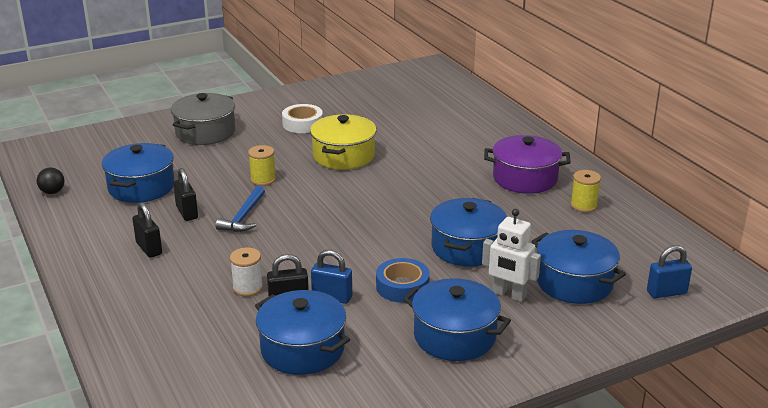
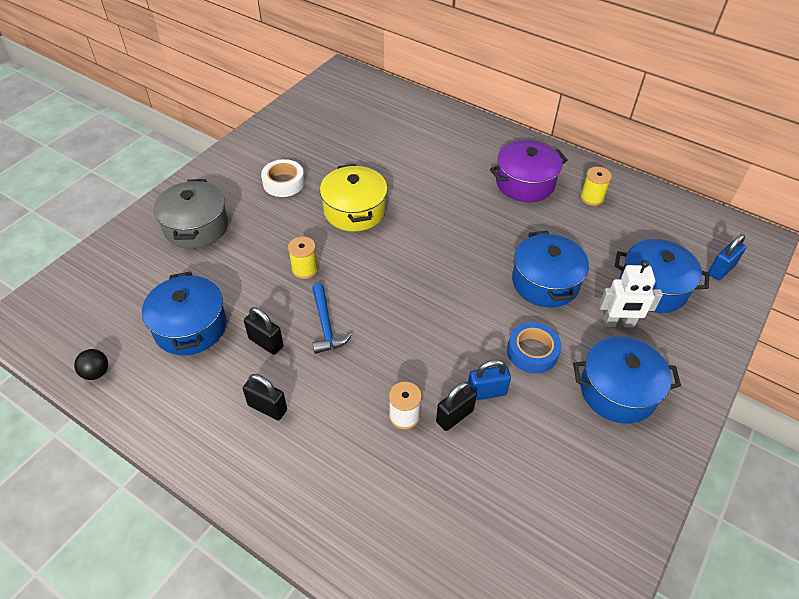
camera: 30 degrees left, 20 degrees up
blue pot [255,290,350,375] -> none

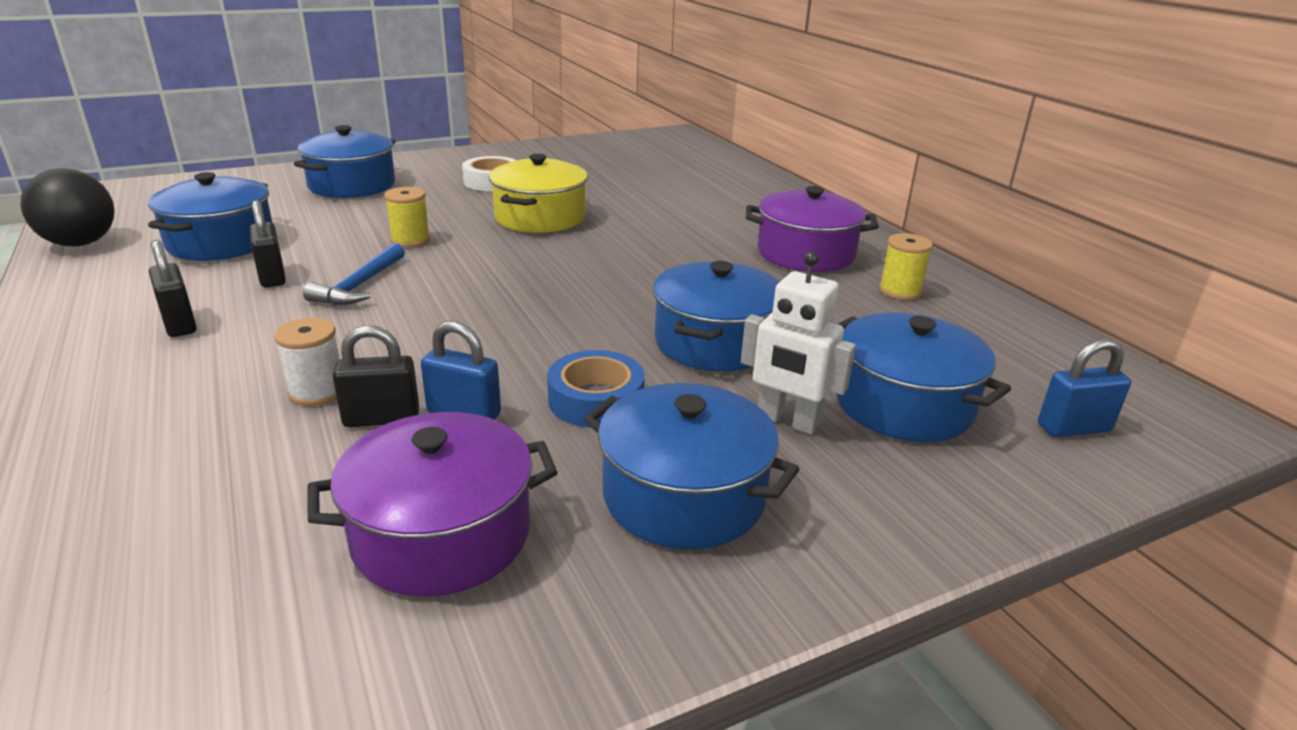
camera: 30 degrees right, 20 degrees down
black ball [74,349,108,380] -> black ball [20,168,115,246], size x1.84
grey pot [154,179,228,249] -> blue pot [294,125,396,198]
none -> purple pot [307,412,558,597]

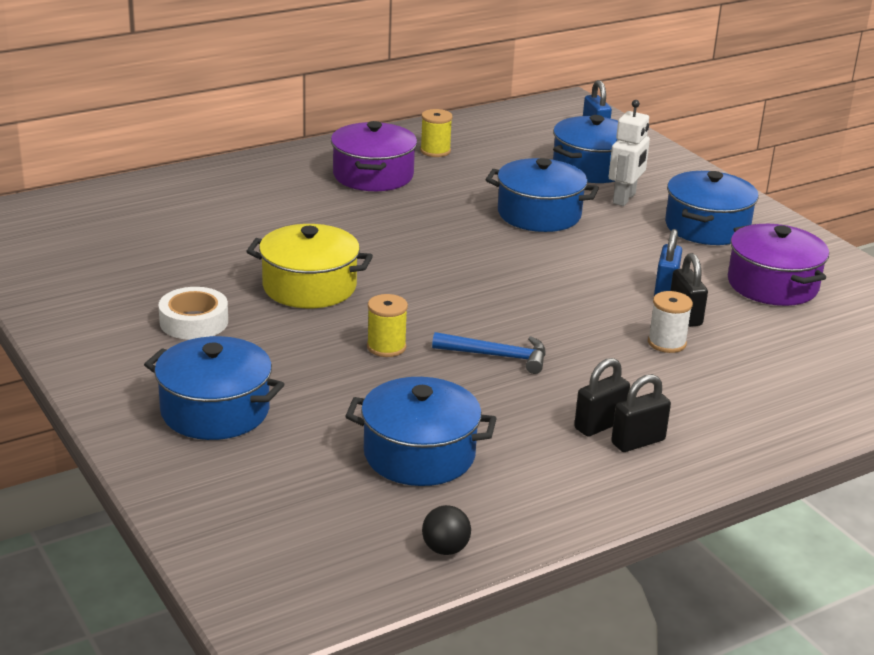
camera: 95 degrees left, 0 degrees up
black ball [20,168,115,246] -> black ball [422,505,471,555], size x0.54
black padlock [250,200,286,287] -> black padlock moved to [611,374,671,452]
blue tape [547,350,645,427] -> none

